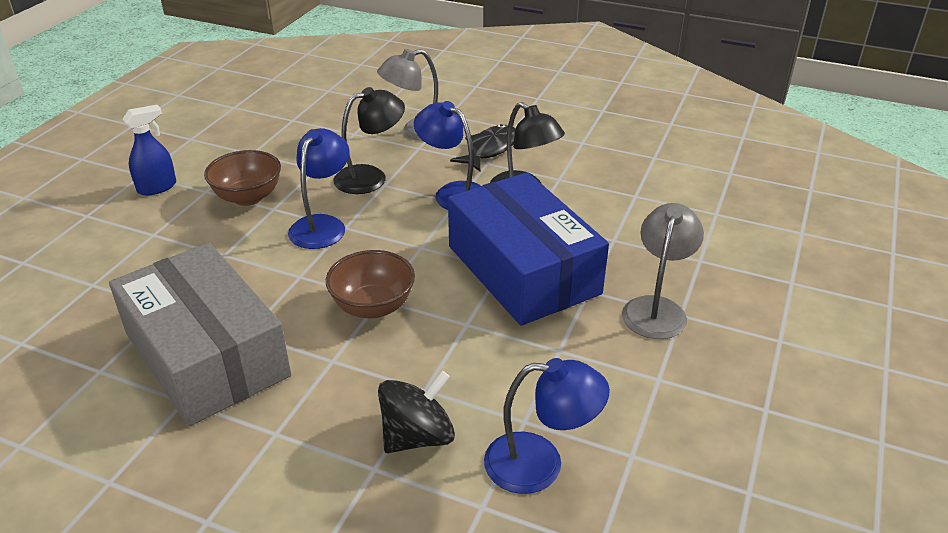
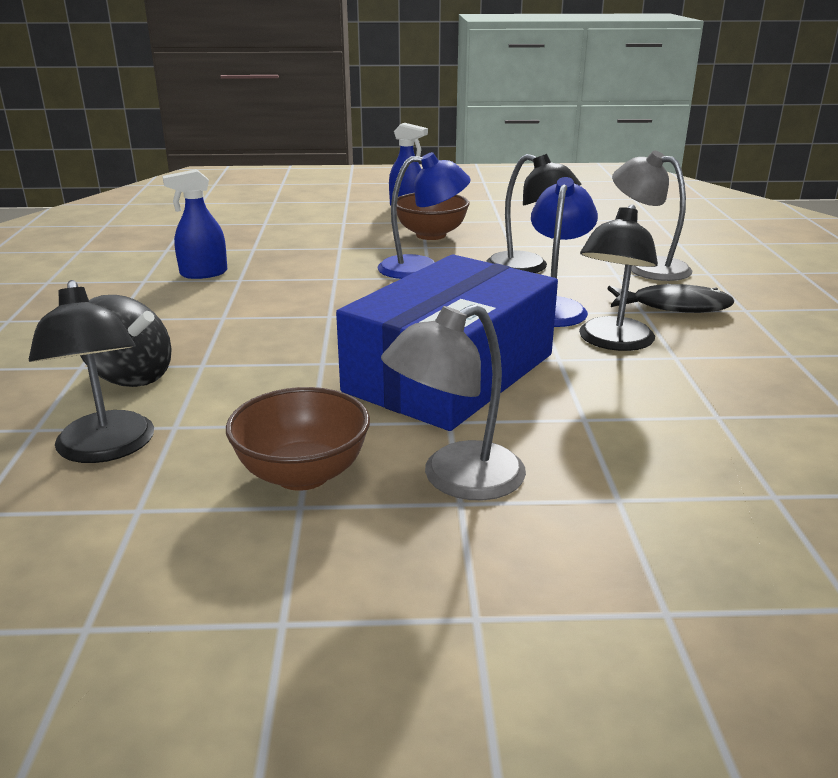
camera: 65 degrees right, 10 degrees down
grey box [109,243,291,426] -> blue spray bottle [162,169,227,279]
brown bowl [326,250,415,319] -> brown bowl moved to [226,387,370,491]
blue lamp [484,358,610,494] -> black lamp [29,280,154,463]
grey lamp [622,203,704,339] -> grey lamp turned 150 degrees clockwise [381,304,526,500]

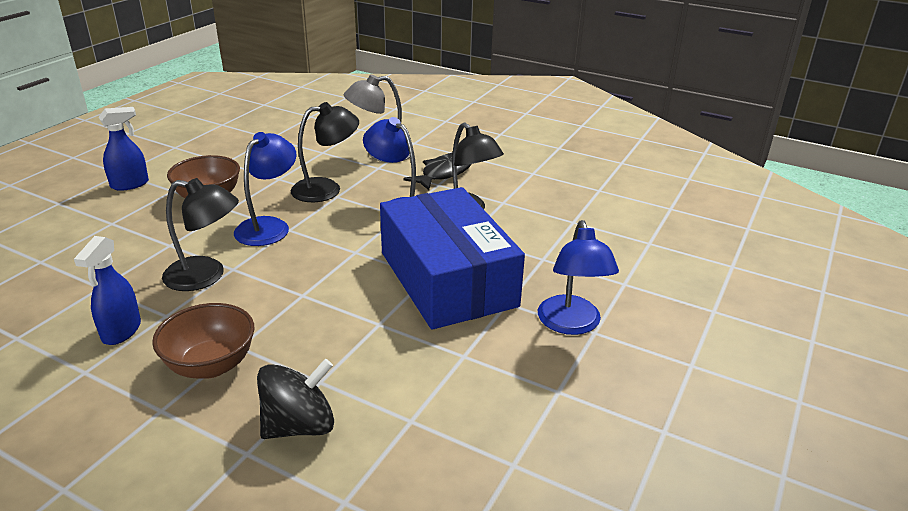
camera: 60 degrees left, 5 degrees up
black lamp [29,280,154,463] -> black lamp moved to [162,178,239,291]
brown bowl [226,387,370,491] -> brown bowl moved to [152,303,255,379]
grey lamp [381,304,526,500] -> blue lamp [538,220,619,335]

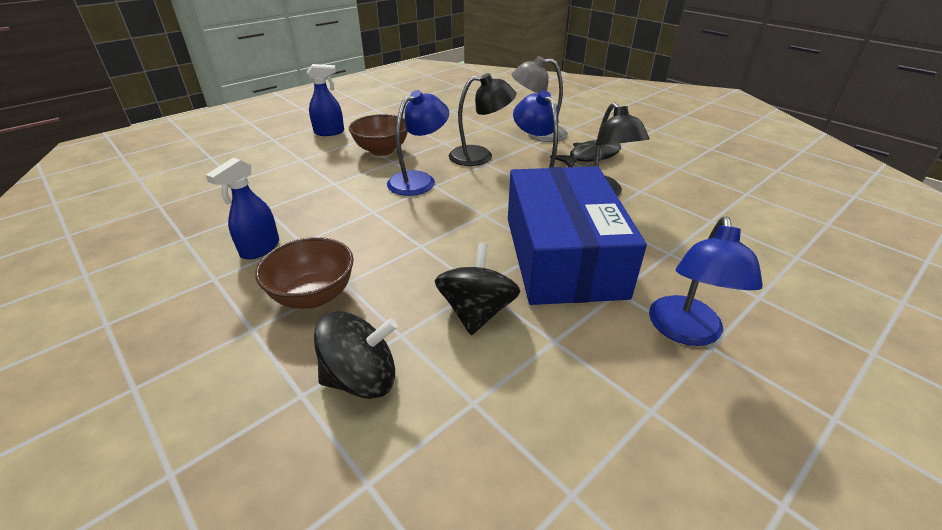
camera: 20 degrees right, 5 degrees up
black lamp [162,178,239,291] -> none
none -> black spinning top [435,242,521,335]

